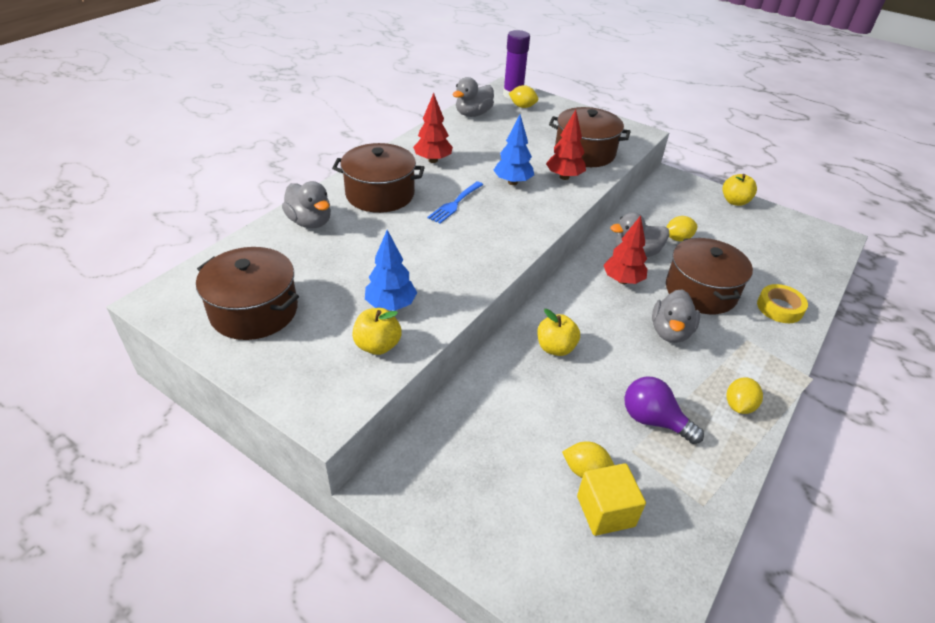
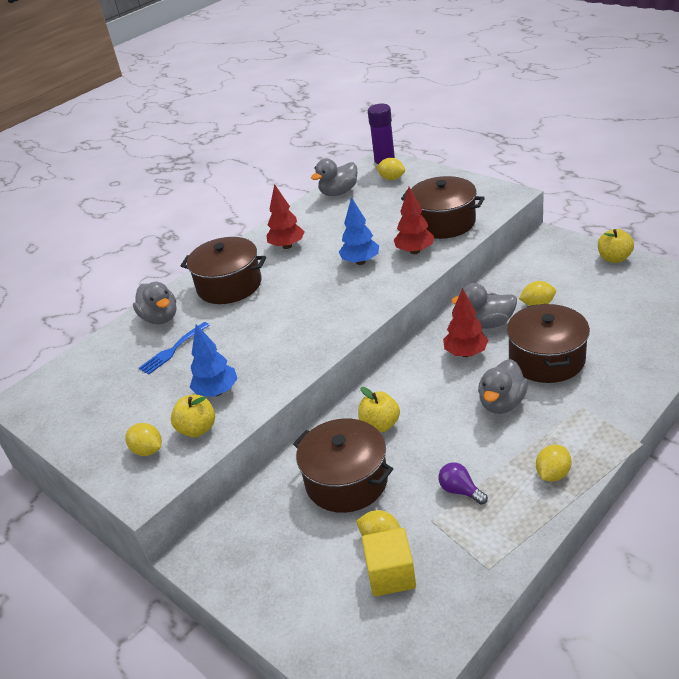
camera: 15 degrees right, 5 degrees down
brown pot [196,247,299,340] -> brown pot moved to [293,419,393,513]
blue fork [427,181,483,224] -> blue fork moved to [139,322,210,375]
purple light bulb [624,376,704,444] -> purple light bulb [438,462,488,505], size x0.66
yellow tape [757,284,808,323] -> none
none -> yellow lemon [125,423,162,456]

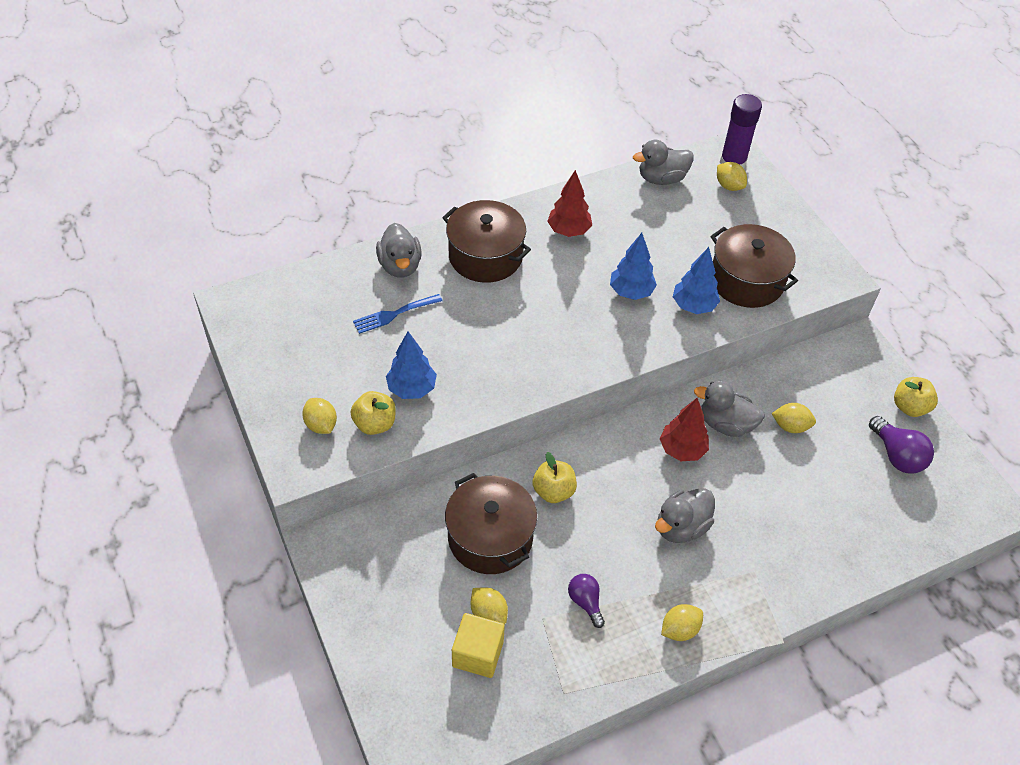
camera: 15 degrees right, 15 degrees up
red tree [393,187,434,254] -> blue tree [673,247,720,314]
brown pot [507,304,590,383] -> none
none -> purple light bulb [869,416,934,474]

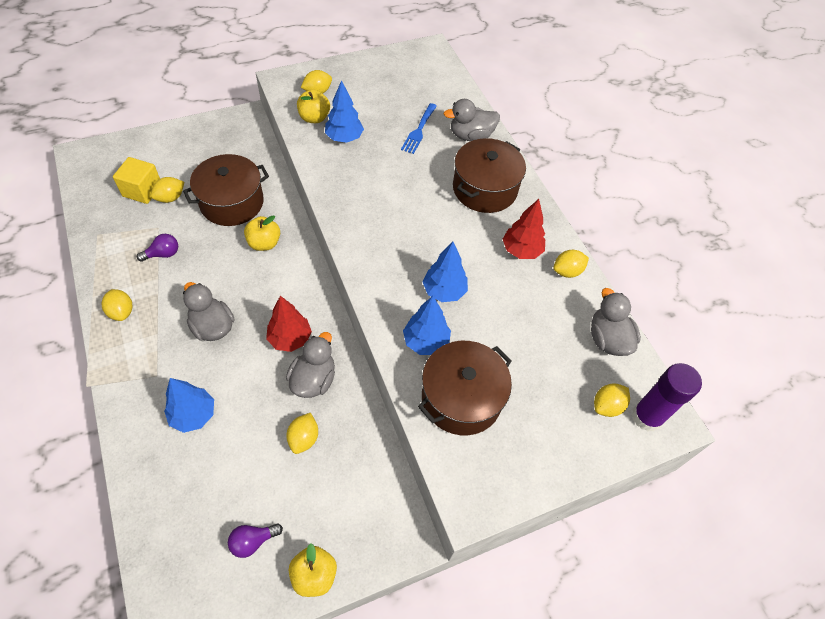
camera: 90 degrees right, 5 degrees up
blue fork [353,294,442,334] -> blue fork turned 135 degrees counterclockwise [401,103,437,154]
purple light bulb [869,416,934,474] -> purple light bulb [228,523,283,558], size x0.66
none -> blue tree [164,378,214,433]
none -> yellow lemon [553,250,589,278]

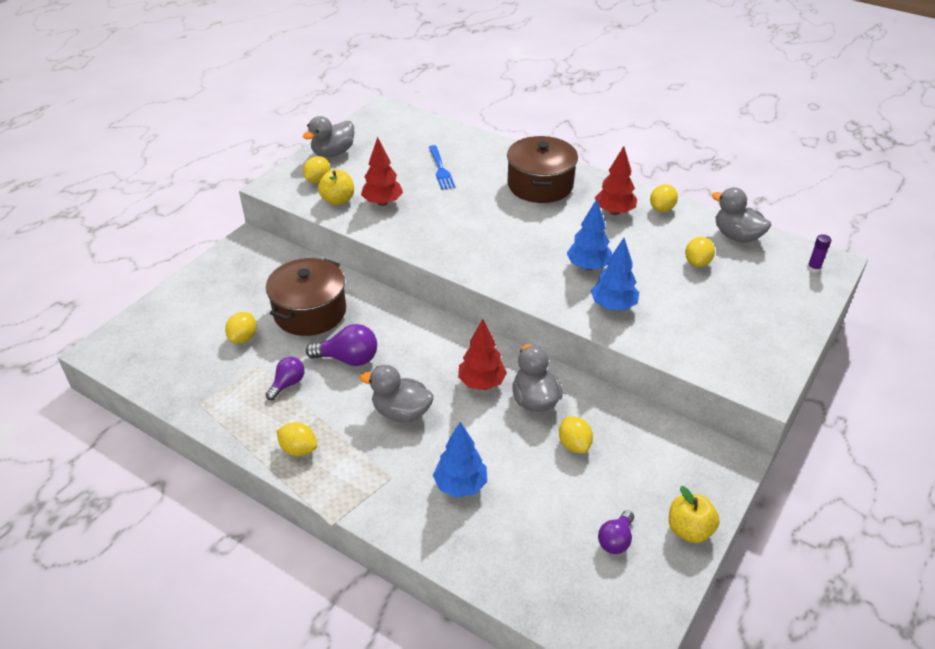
camera: 30 degrees left, 15 degrees down
yellow cube [113,157,160,204] -> none
yellow apple [244,215,280,251] -> none
blue tree [325,80,364,143] -> red tree [361,137,403,206]
brown pot [418,341,512,435] -> none
grey duck [444,99,500,141] -> grey duck moved to [303,116,354,157]
yellow lemon [594,383,630,417] -> yellow lemon moved to [685,237,715,267]
purple glue stick [632,363,702,432] -> purple glue stick [807,234,831,273], size x0.46
none -> purple light bulb [306,324,377,366]

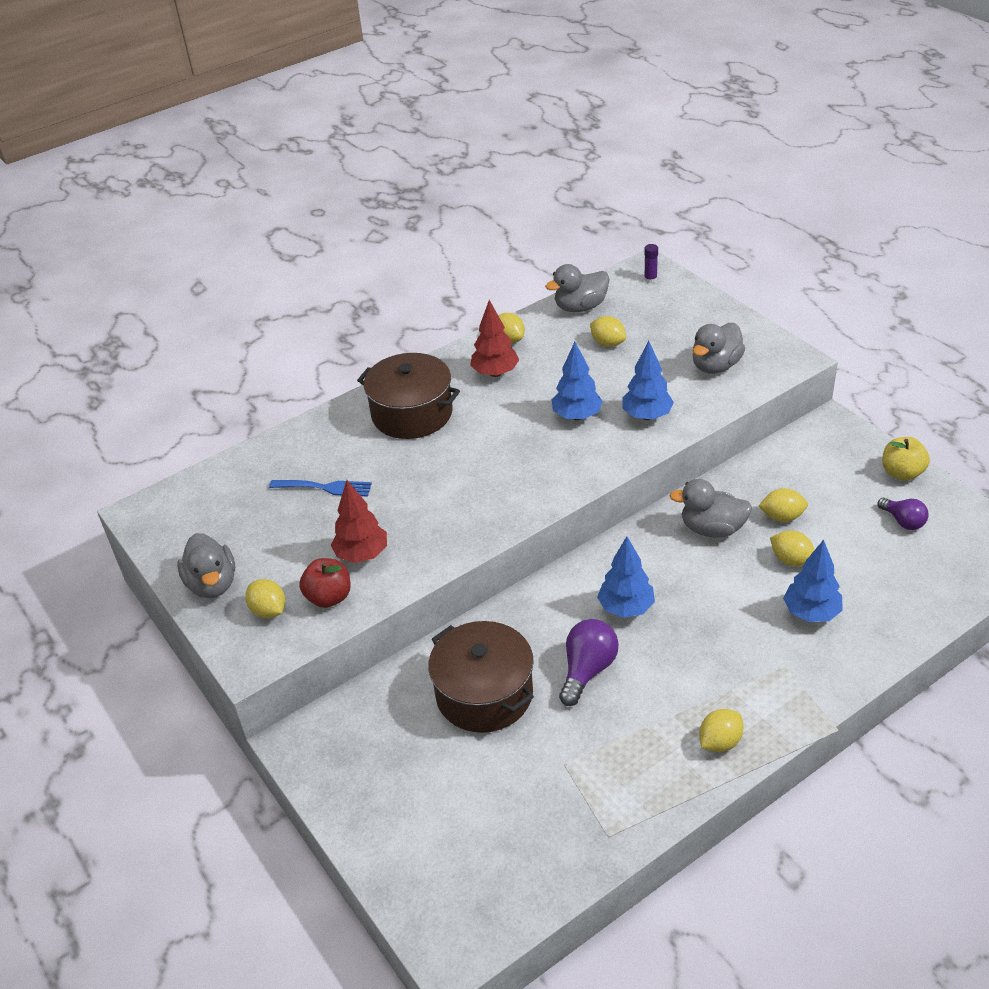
camera: 65 degrees left, 0 degrees up
yellow lemon [225,312,257,343] -> yellow lemon moved to [770,530,814,566]
purple light bulb [266,357,305,400] -> none
yellow apple [318,170,354,205] -> red apple [299,558,351,608]
grey duck [360,365,434,423] -> grey duck moved to [692,323,745,373]
red tree [458,319,507,390] -> none
none -> blue tree [597,536,655,618]

